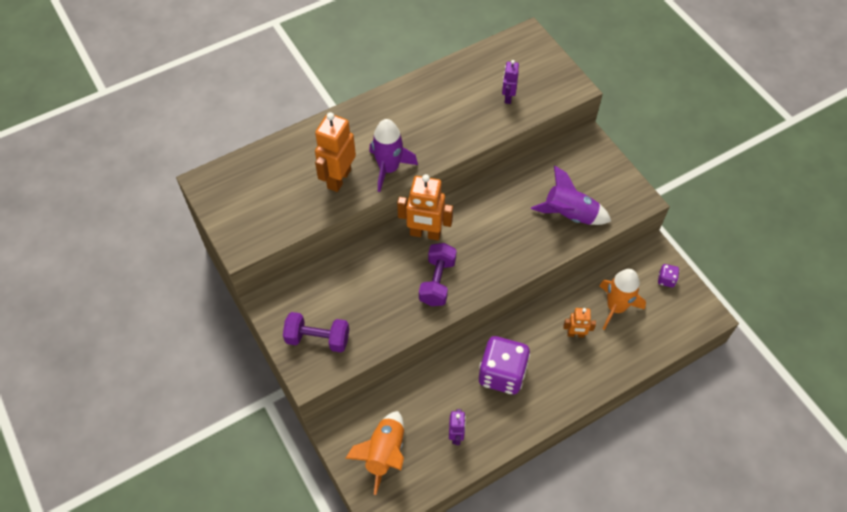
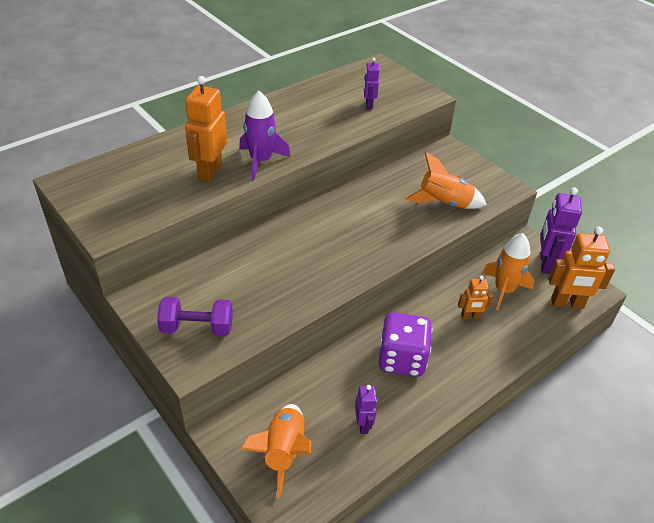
camera: 10 degrees left, 15 degrees down
orange robot [397,174,453,240] -> orange robot moved to [548,227,615,309]
purple dumbbell [419,243,457,306] -> none
purple rocket [531,166,611,225] -> orange rocket [406,152,487,209]
purple dice [658,264,679,287] -> purple robot [541,187,582,274]

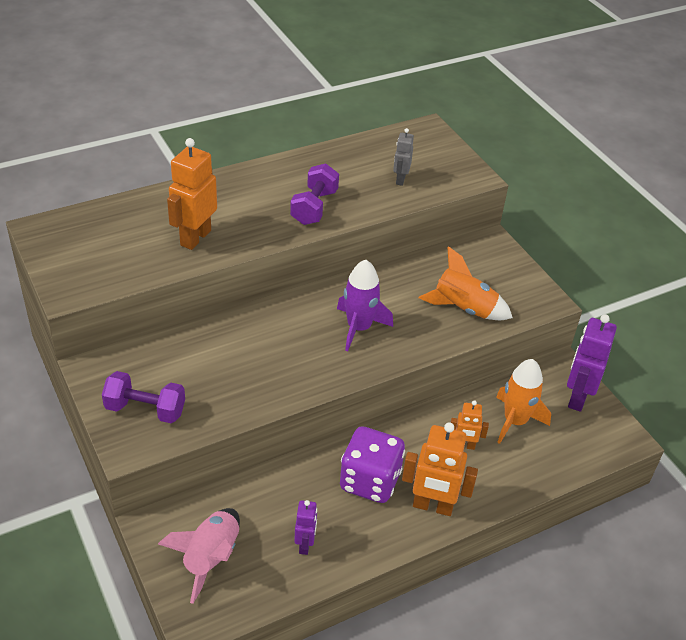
camera: 10 degrees right, 0 degrees up
purple rocket [239,91,290,180] -> purple rocket moved to [337,259,393,351]
orange rocket [240,404,311,498] -> pink rocket [158,508,240,604]
purple robot [364,58,379,109] -> grey robot [393,128,414,186]
orange robot [548,227,615,309] -> orange robot moved to [402,422,478,516]
none -> purple dumbbell [290,163,339,225]

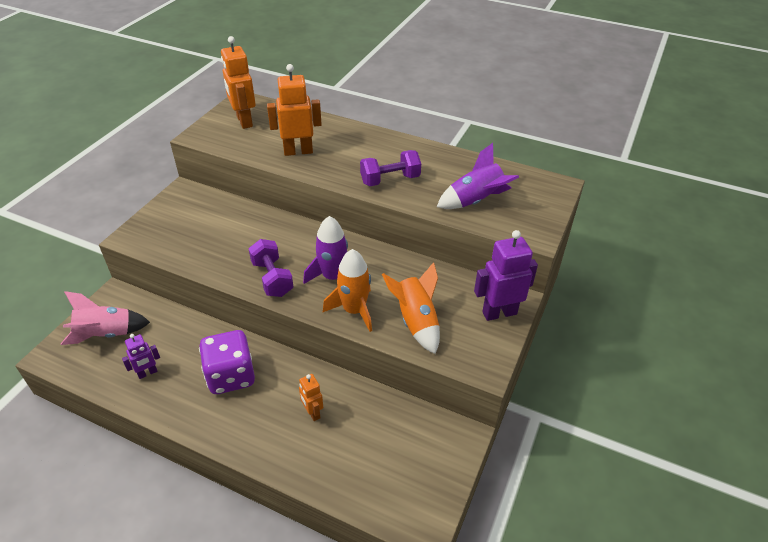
camera: 55 degrees right, 0 degrees up
purple dumbbell [102,371,185,423] -> purple dumbbell moved to [248,239,293,297]
grey robot [393,128,414,186] -> purple rocket [437,143,519,209]
orange robot [402,422,478,516] -> orange robot moved to [221,36,256,129]
orange rocket [496,359,551,444] -> orange rocket moved to [323,249,372,332]
purple robot [567,314,617,412] -> purple robot moved to [474,230,538,321]

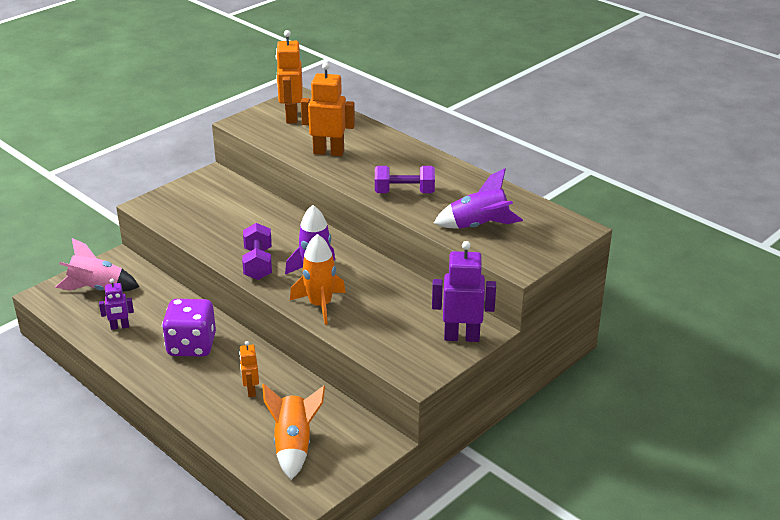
camera: 20 degrees right, 10 degrees down
orange rocket [382,262,440,354] -> orange rocket moved to [262,384,325,480]

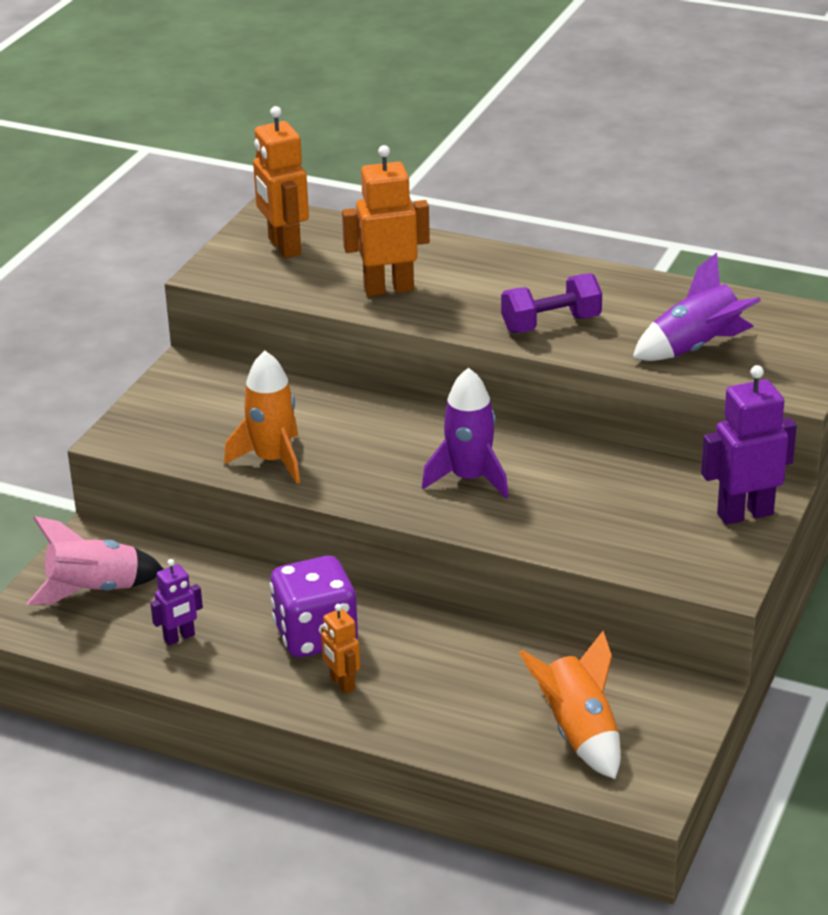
camera: 20 degrees left, 0 degrees up
orange robot [239,341,259,397] -> orange robot moved to [321,604,360,694]
purple dumbbell [242,223,272,280] -> none
orange rocket [290,234,346,325] -> orange rocket moved to [224,351,300,484]

